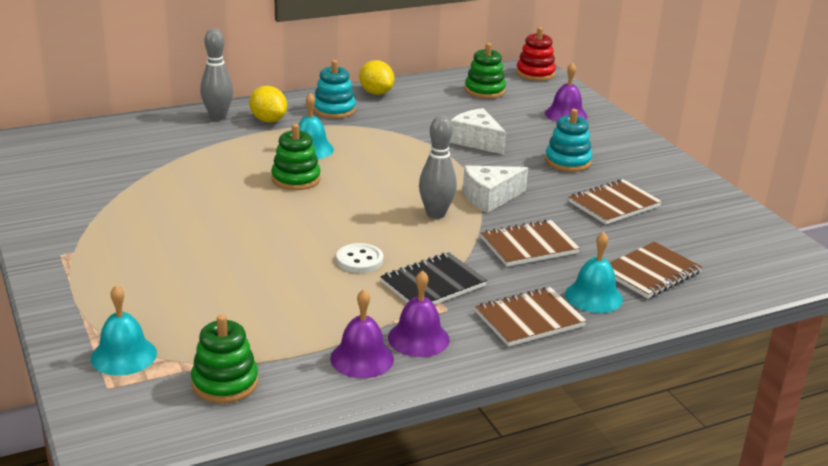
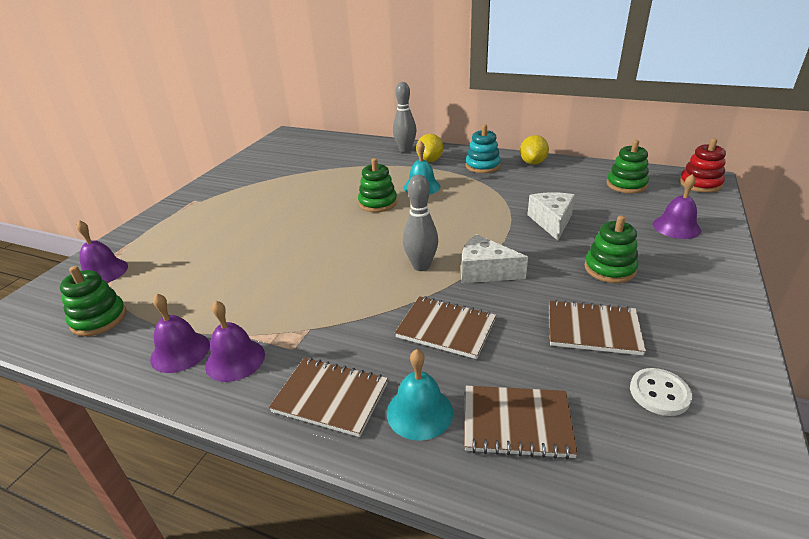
camera: 50 degrees right, 5 degrees up
turquoise bell [91,285,157,376] -> purple bell [76,220,128,283]
white button [336,243,383,273] -> white button moved to [630,368,692,416]
black notebook [380,252,487,305] -> none
turquoise stacking toy [545,109,592,172] -> green stacking toy [585,215,638,283]

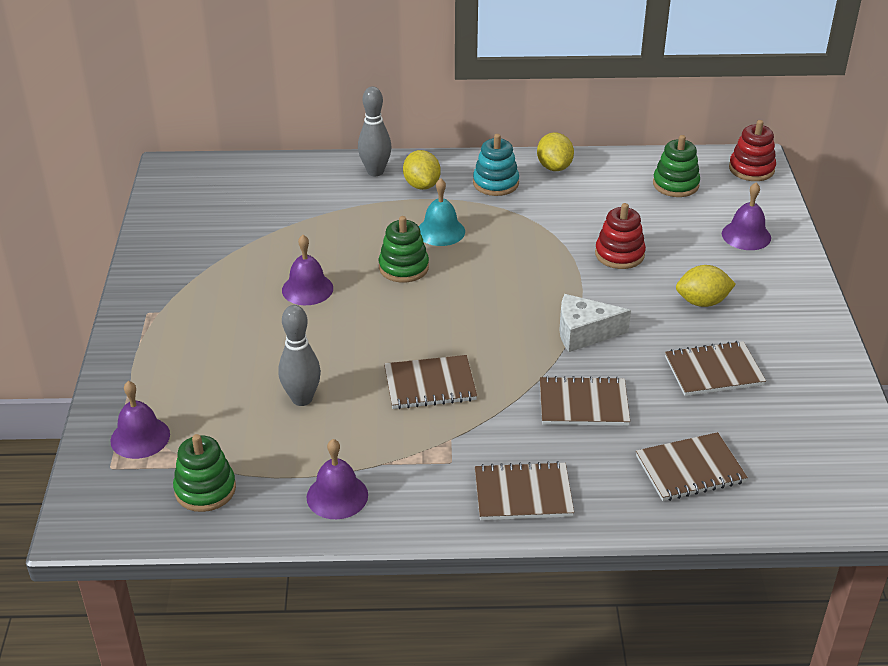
camera: 25 degrees left, 5 degrees up
purple bell [205,301,265,382] -> purple bell moved to [282,235,333,305]
turquoise bell [387,349,453,441] -> none
grey bowling pin [403,175,438,271] -> grey bowling pin moved to [278,305,321,406]
white cheese [527,192,575,240] -> red stacking toy [595,203,646,269]
green stacking toy [585,215,638,283] -> yellow lemon [676,265,736,307]
white button [630,368,692,416] -> none
none -> brown notebook [384,355,477,409]

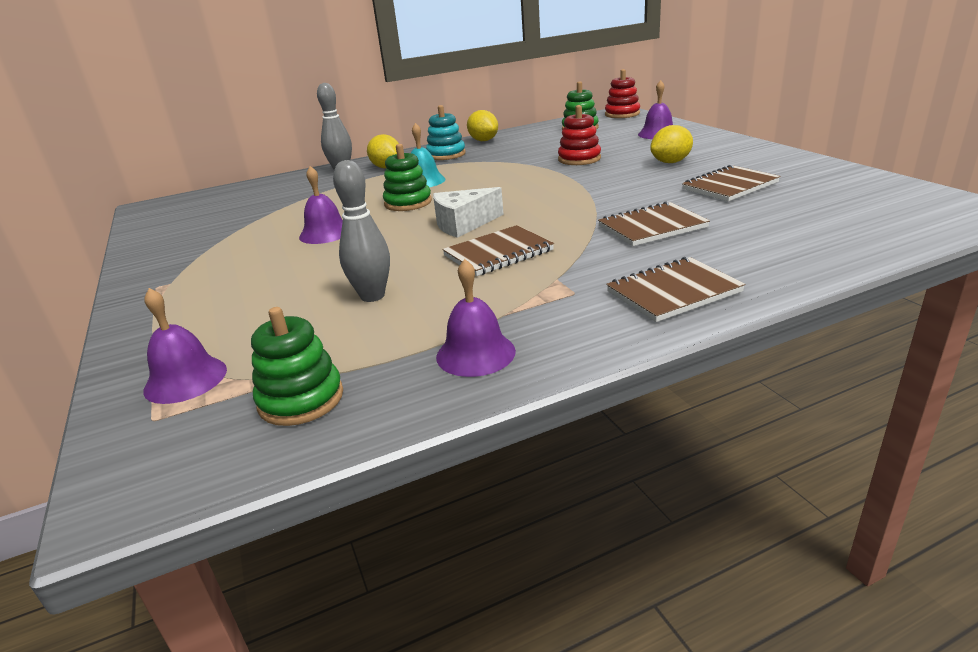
camera: 20 degrees left, 10 degrees down
white cheese [559,294,631,352] -> white cheese moved to [433,187,504,238]
brown notebook [636,432,748,501] -> none

